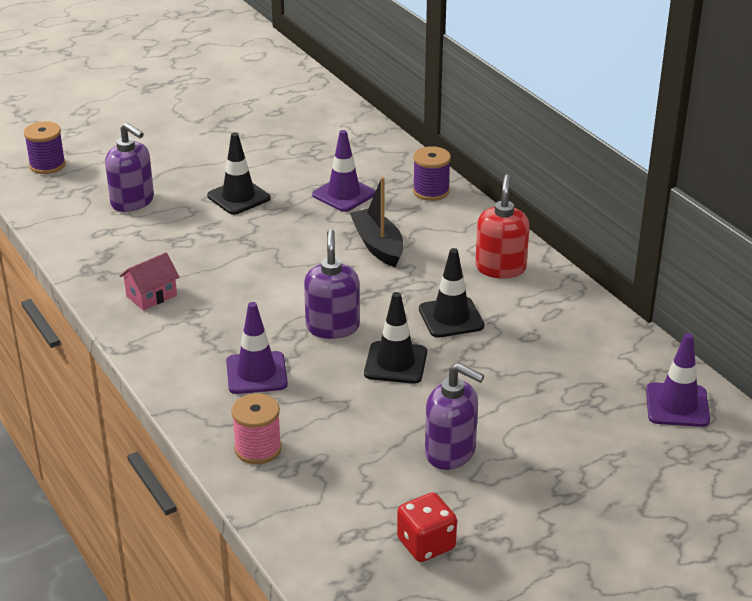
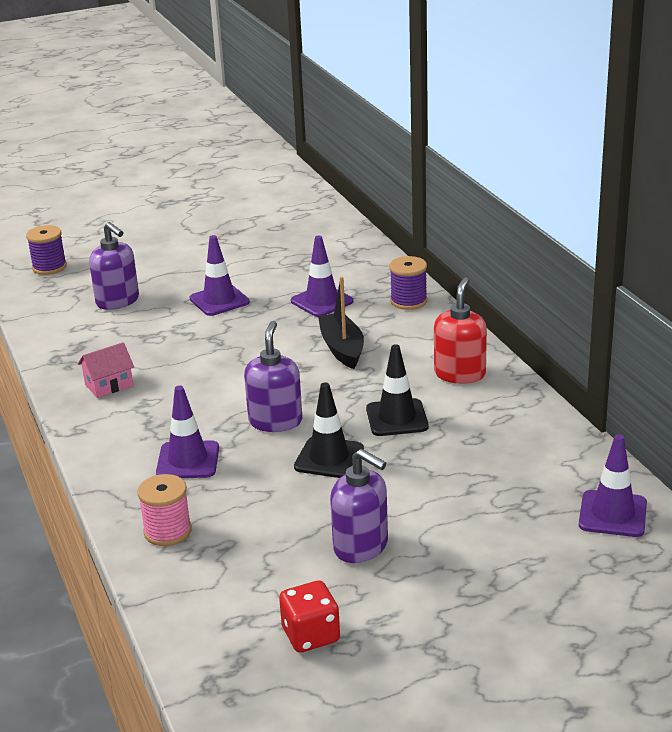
camera: 10 degrees right, 5 degrees down
black traffic cone [207,133,270,215] -> purple traffic cone [190,235,250,316]

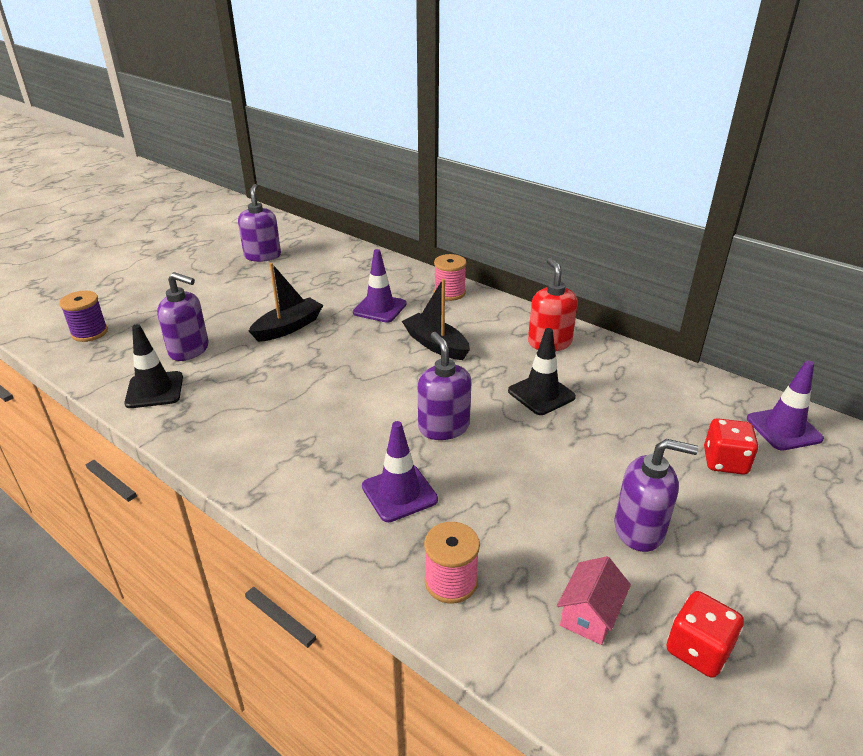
camera: 30 degrees left, 5 degrees up
pink house [78,342,134,398] -> pink house moved to [557,556,631,645]
purple traffic cone [190,235,250,316] -> black boat [249,263,323,342]
black traffic cone [294,382,364,478] -> black traffic cone moved to [124,324,183,408]
purple spool [390,256,427,310] -> pink spool [434,254,467,301]
none -> purple soap dispenser [238,184,281,262]
none -> red dice [704,418,758,475]

